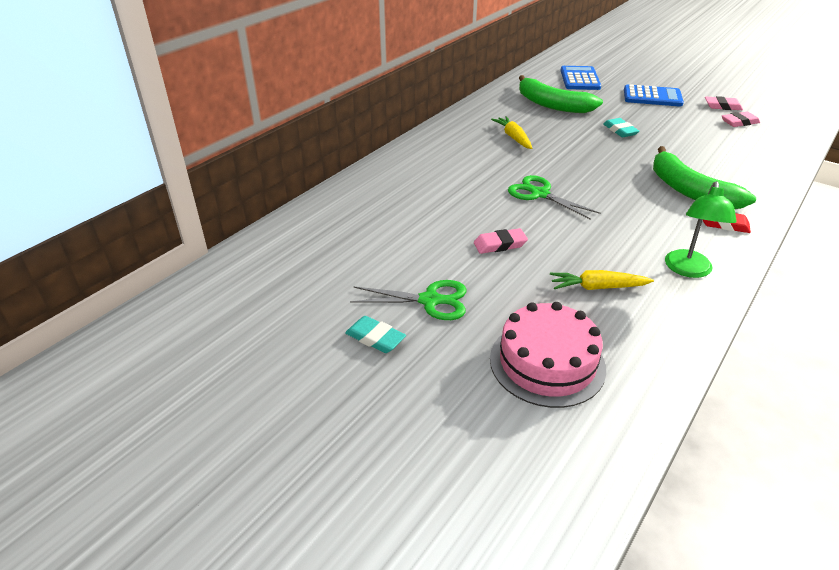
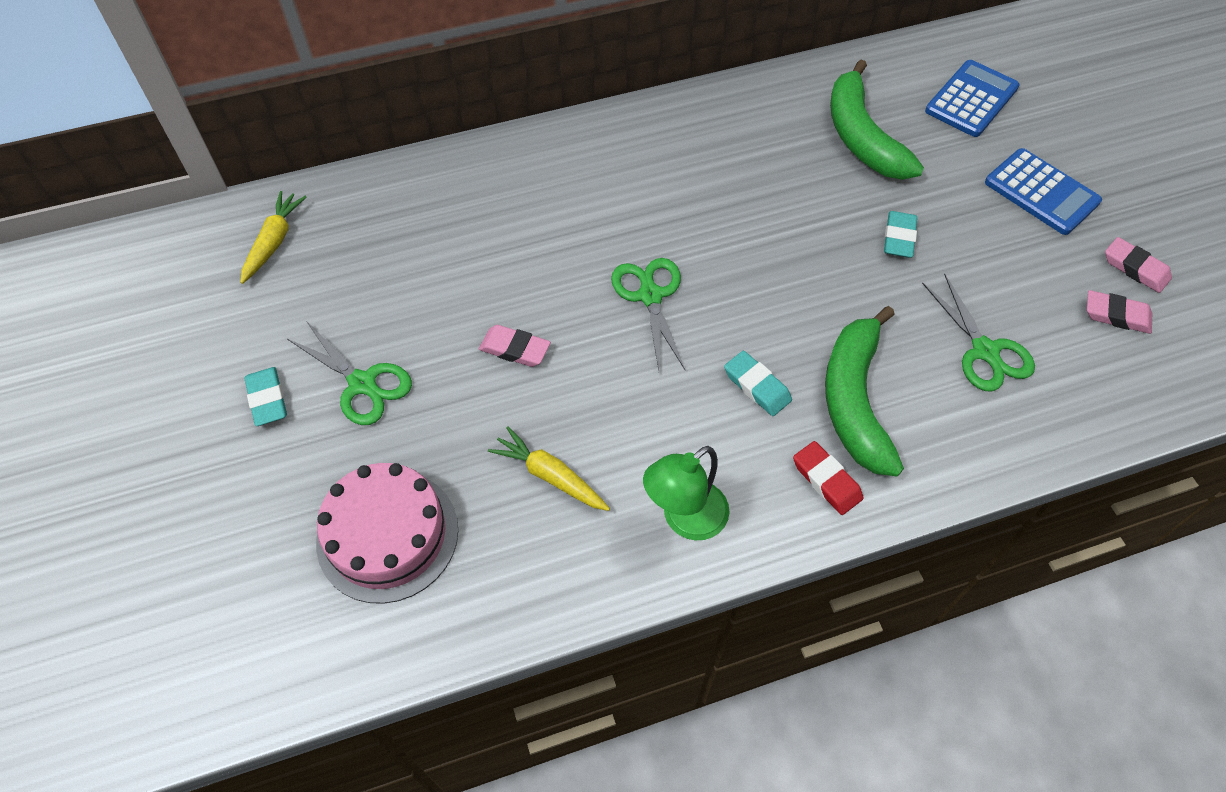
camera: 35 degrees right, 20 degrees up
yellow carrot [491,116,532,149] -> yellow carrot moved to [240,191,307,284]
none -> turquoise eraser [724,351,792,416]
none -> green scissors [922,273,1035,391]

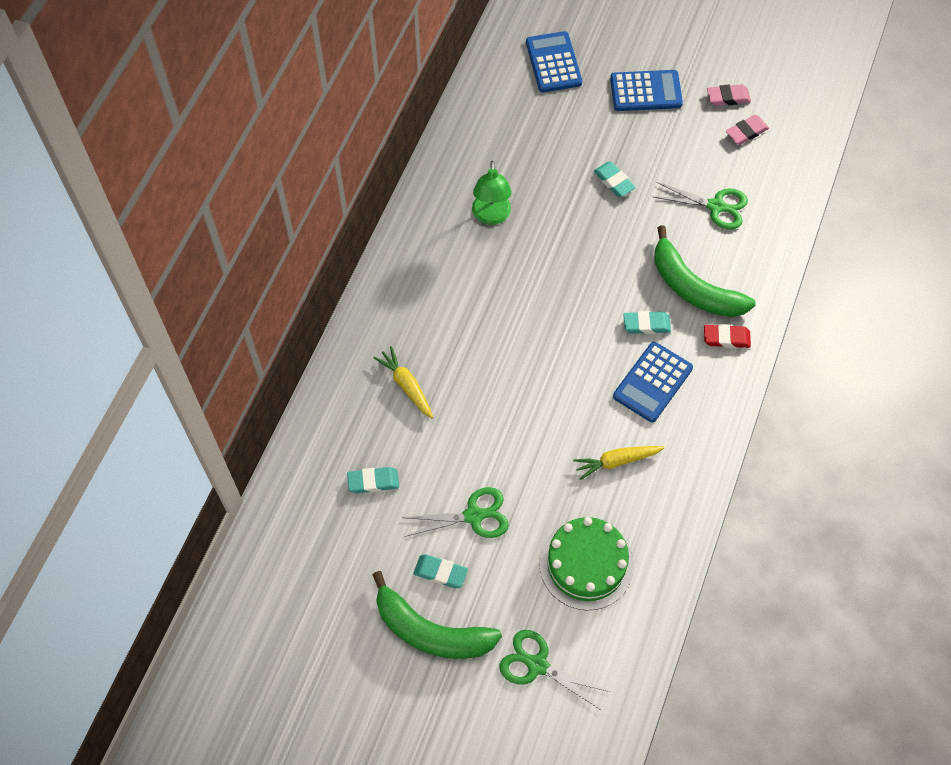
camera: 50 degrees left, 5 degrees up
yellow carrot [240,191,307,284] -> yellow carrot moved to [373,346,433,418]
pink cake [316,463,458,604] -> green cake [539,517,634,611]
pink eraser [479,325,551,367] -> none
green scissors [611,258,685,371] -> green scissors moved to [499,630,610,710]
green lamp [643,446,730,540] -> green lamp moved to [472,161,512,225]
green banana [830,60,924,180] -> green banana moved to [372,571,502,659]
none -> turquoise eraser [347,467,399,493]
none -> blue calculator [613,342,693,422]

